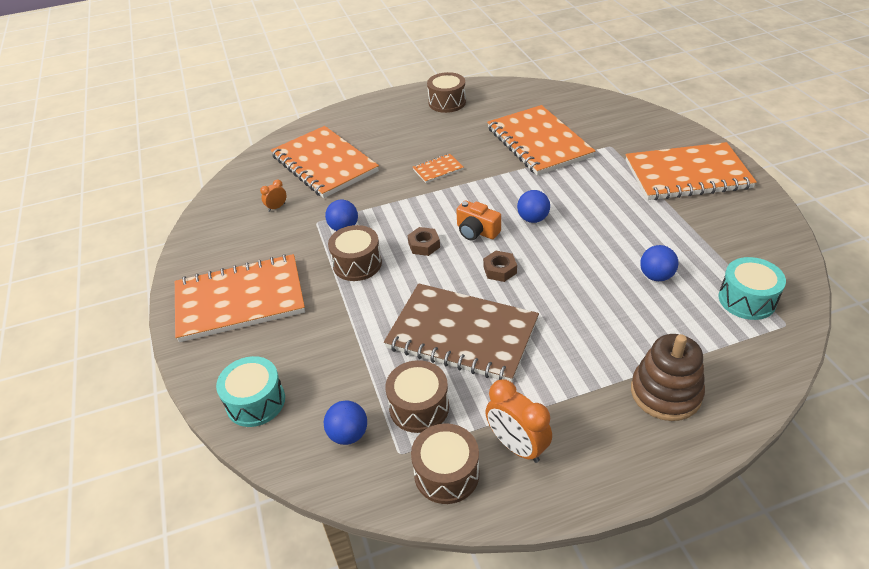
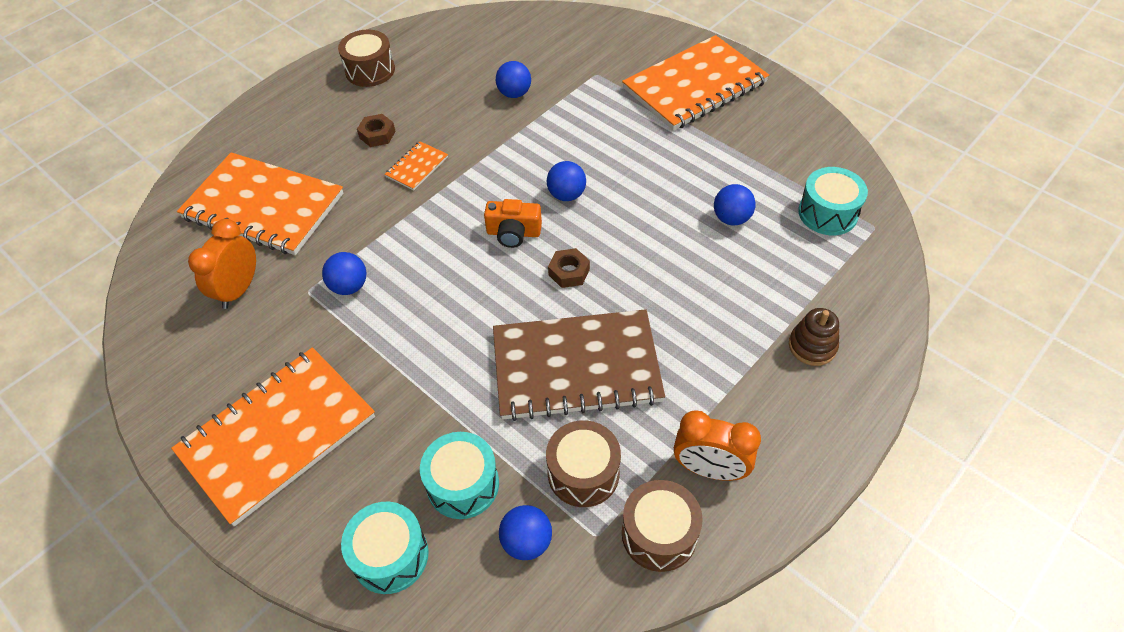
camera: 30 degrees left, 10 degrees up
orange clock [260,180,286,212] -> orange clock [188,219,256,309], size x1.95
brown drum [328,225,382,281] -> none
brown nut [408,227,440,256] -> brown nut moved to [357,114,396,147]
orange notebook [487,105,595,176] -> blue ball [496,61,531,98]
brown stacking toy [631,334,705,421] -> brown stacking toy [789,308,839,366], size x0.64
none -> turquoise drum [420,432,499,519]

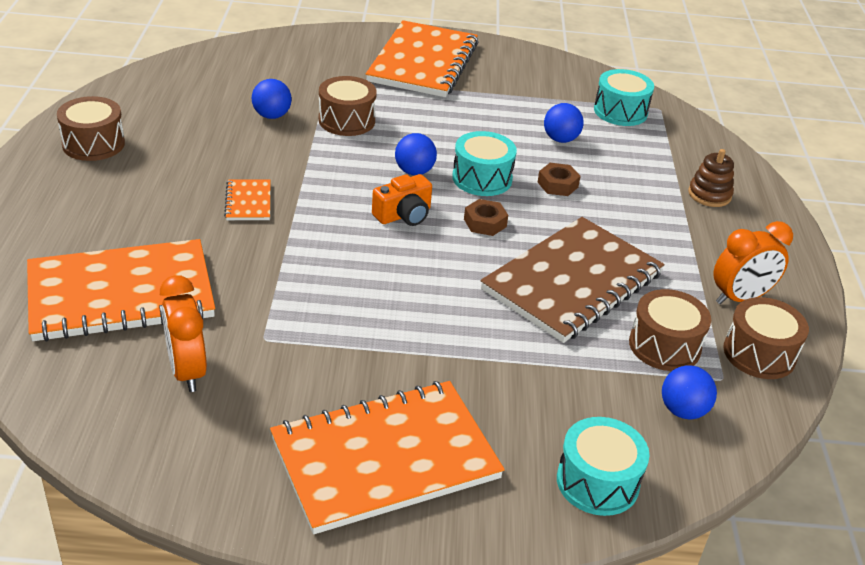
camera: 45 degrees left, 15 degrees down
orange notebook [171,347,375,526] -> orange notebook turned 60 degrees clockwise [270,381,505,534]
blue ball [322,252,366,295] -> none
brown nut [357,114,396,147] -> brown nut moved to [537,163,581,196]
turquoise drum [420,432,499,519] -> turquoise drum moved to [452,131,517,196]
none -> brown drum [319,76,377,136]

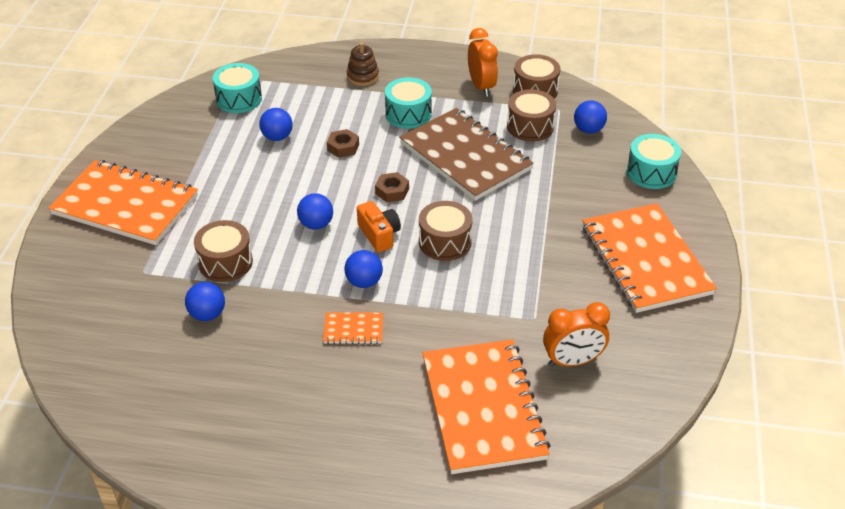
camera: 80 degrees left, 5 degrees up
brown drum [57,96,125,161] -> brown drum moved to [419,201,473,261]
turquoise drum [452,131,517,196] -> turquoise drum moved to [385,77,432,129]
none -> blue ball [345,250,383,288]

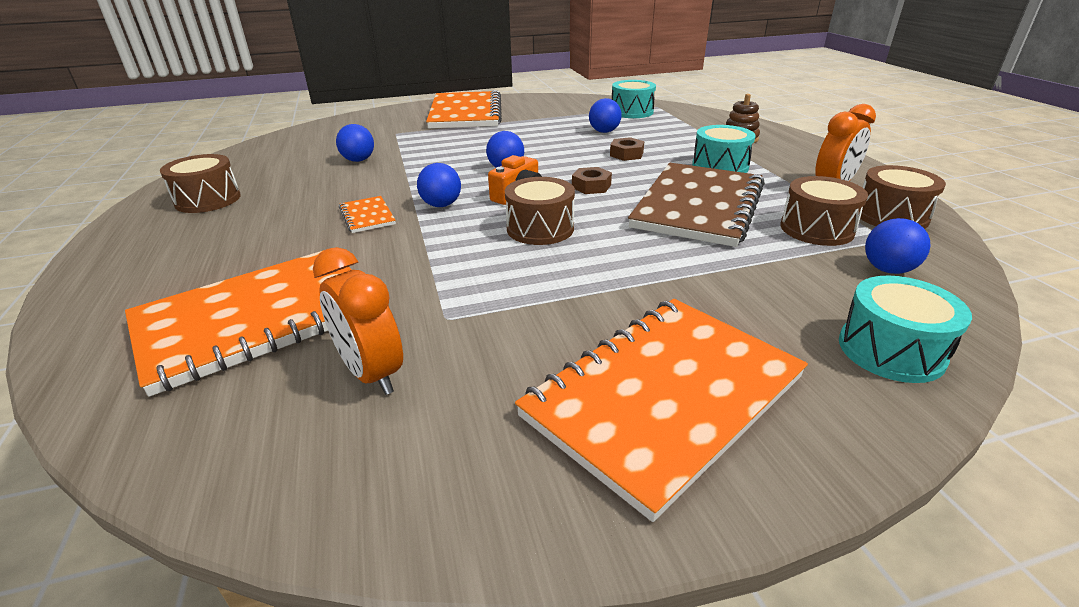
camera: 65 degrees right, 10 degrees down
brown drum [194,220,253,282] -> brown drum moved to [160,154,241,213]

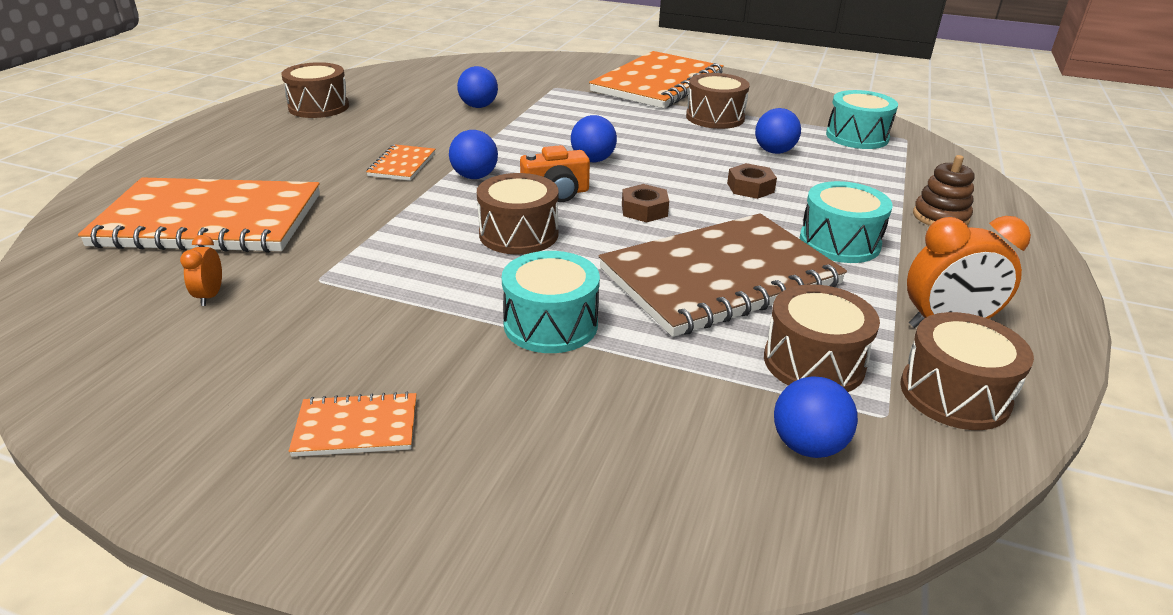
camera: 35 degrees right, 0 degrees up
orange clock [313,247,403,395] -> orange clock [180,235,222,306], size x0.51
orange notebook [515,299,808,522] -> orange notebook [289,392,416,457], size x0.42
turquoise drum [839,276,972,383] -> turquoise drum moved to [502,251,600,353]
none -> brown drum [686,73,750,129]

